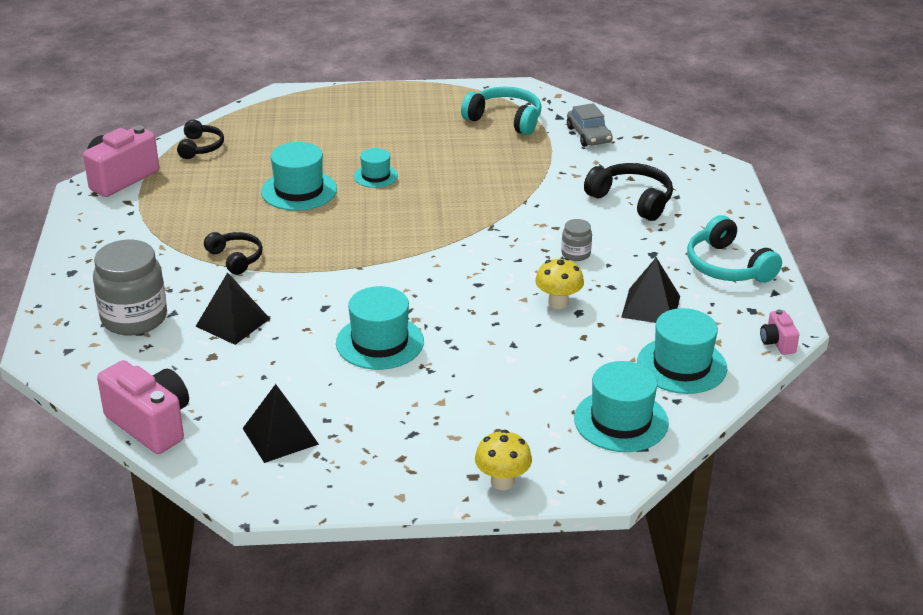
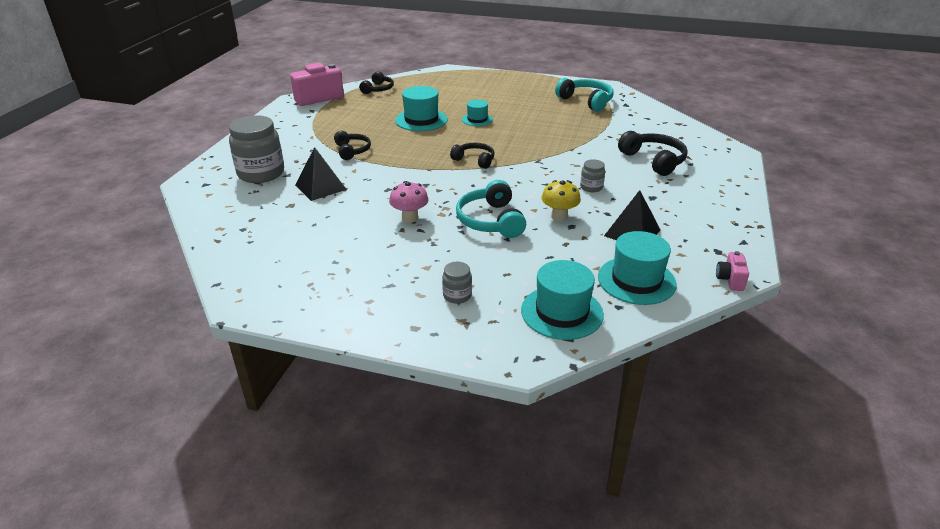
camera: 20 degrees right, 0 degrees up
pink camera [97,360,189,454] -> none
black pyramid [242,384,319,463] -> none
turquoise hat [336,286,424,370] -> pink mushroom [389,181,428,223]
yellow mushroom [475,430,532,490] -> none
grey car [567,103,613,147] -> none
turquoise headphones [687,215,782,283] -> turquoise headphones moved to [456,180,526,238]
none -> grey jar [442,262,472,304]
none -> black headphones [450,143,495,169]

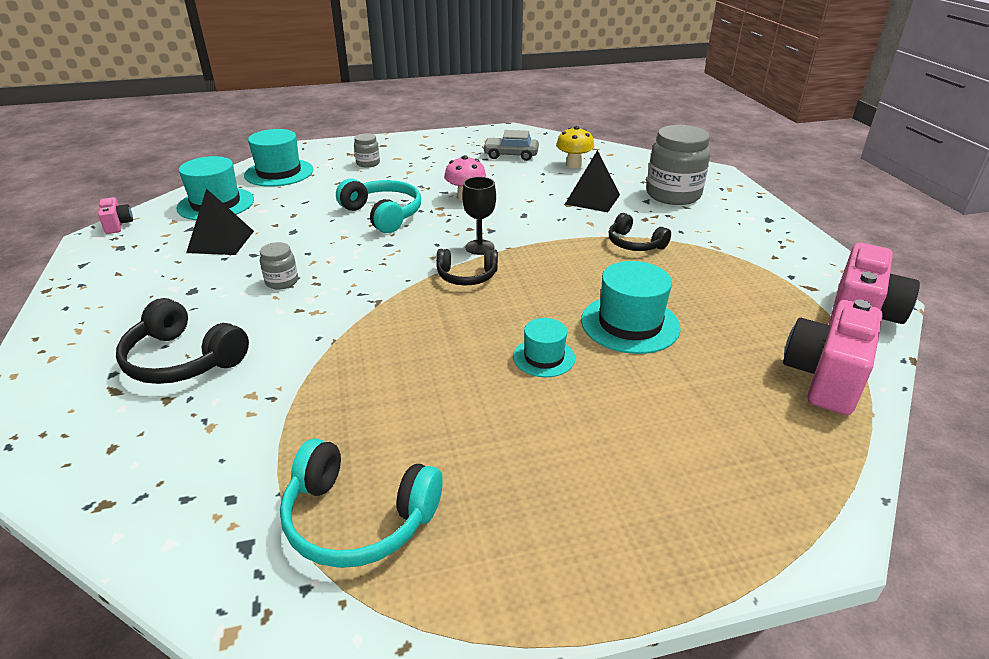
camera: 150 degrees right, 0 degrees up
black headphones [359,71,394,94] -> pink camera [783,299,883,415]
yellow mushroom [541,180,581,221] -> yellow mushroom moved to [556,126,594,168]
none -> black goblet [462,177,496,255]
none -> grey car [483,130,539,161]

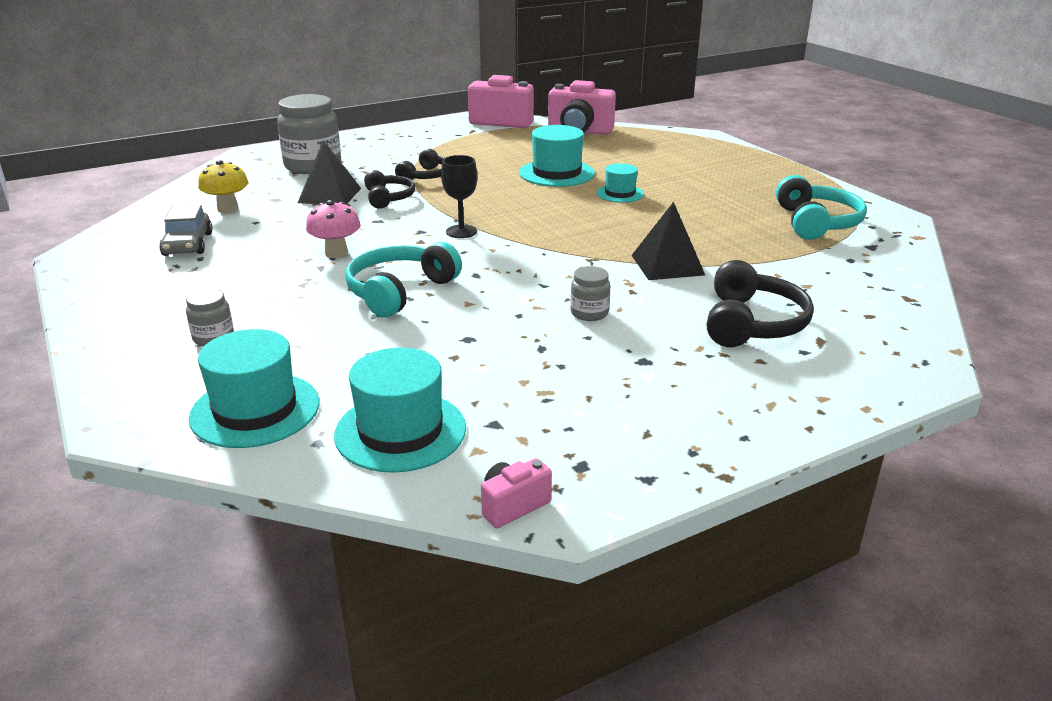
camera: 105 degrees left, 5 degrees down
black pyramid [186,188,254,255] -> black pyramid moved to [632,202,705,280]
black headphones [436,249,498,286] -> black headphones moved to [364,170,415,209]

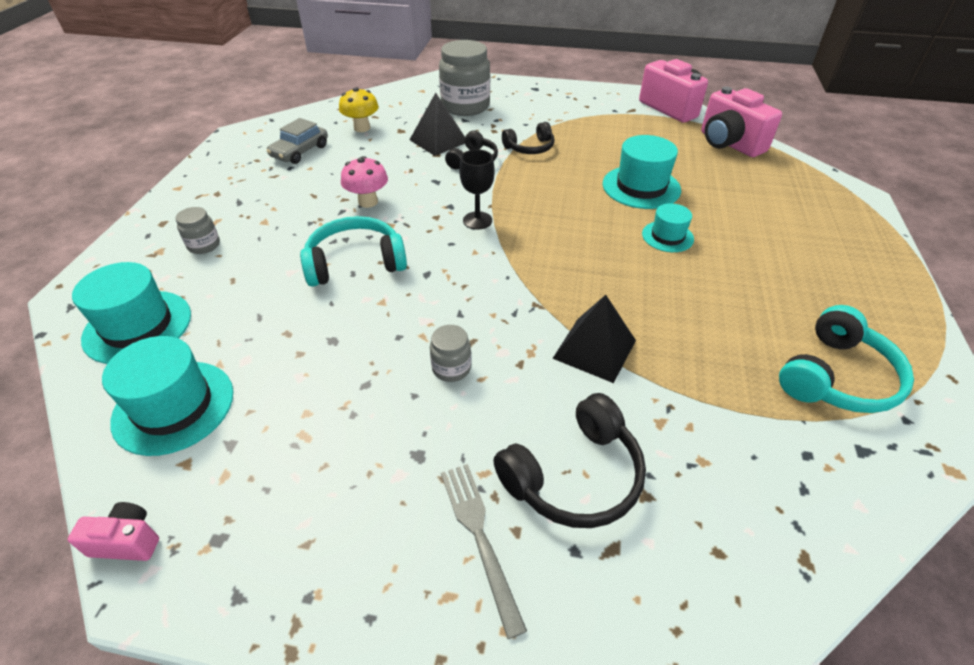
camera: 40 degrees right, 15 degrees up
none -> grey fork [441,464,527,639]

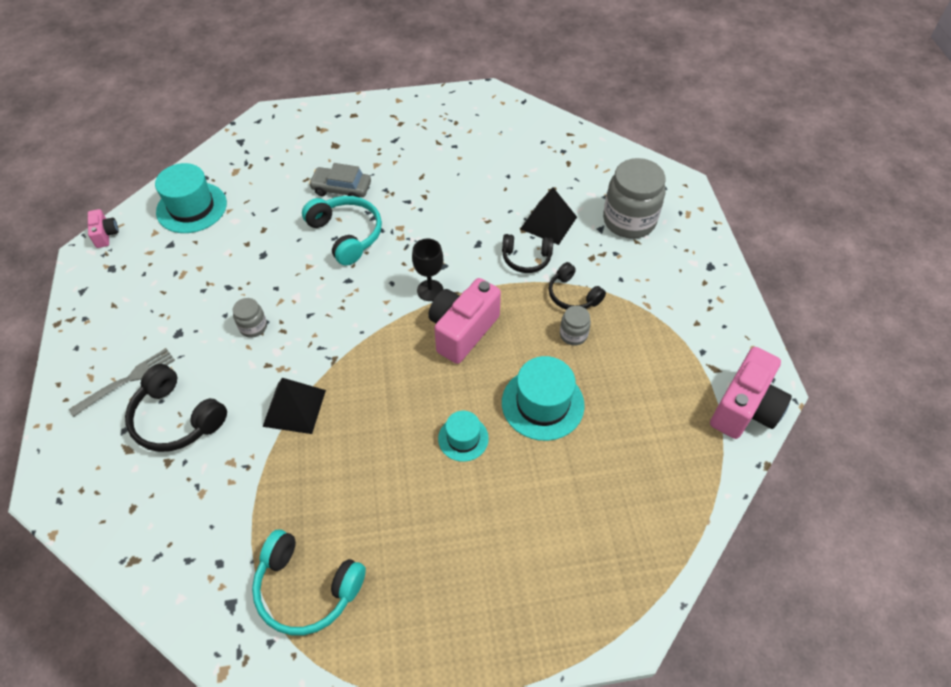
camera: 70 degrees right, 10 degrees up
turquoise hat [72,262,191,364] -> none
grey jar [175,207,220,254] -> grey jar moved to [560,306,591,346]
grey car [267,118,328,164] -> grey car moved to [309,163,371,197]
yellow mushroom [339,87,379,132] -> none
pink mushroom [341,156,388,208] -> none
pink camera [701,86,782,157] -> pink camera moved to [428,278,501,364]

